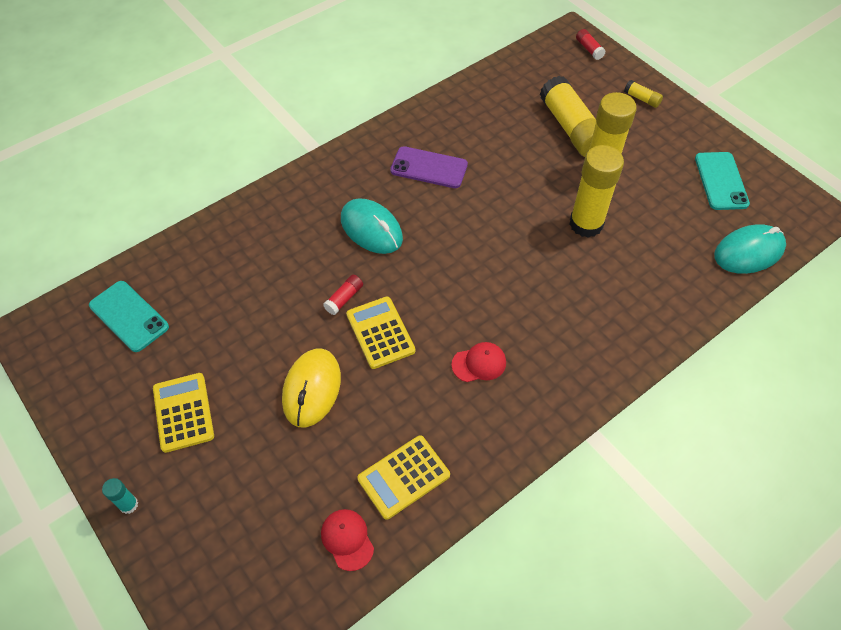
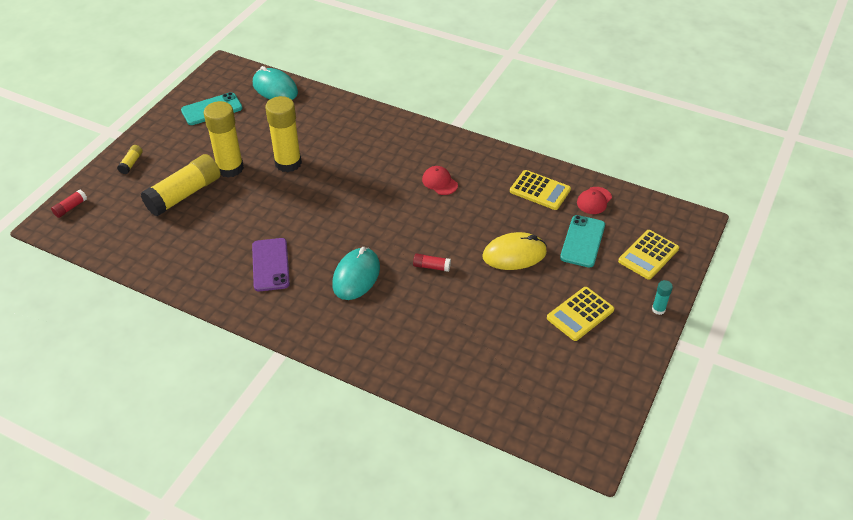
camera: 115 degrees left, 10 degrees down
turquoise phone [89,281,169,352] -> turquoise phone moved to [560,215,605,268]
yellow calculator [346,297,415,369] -> yellow calculator moved to [618,230,679,280]

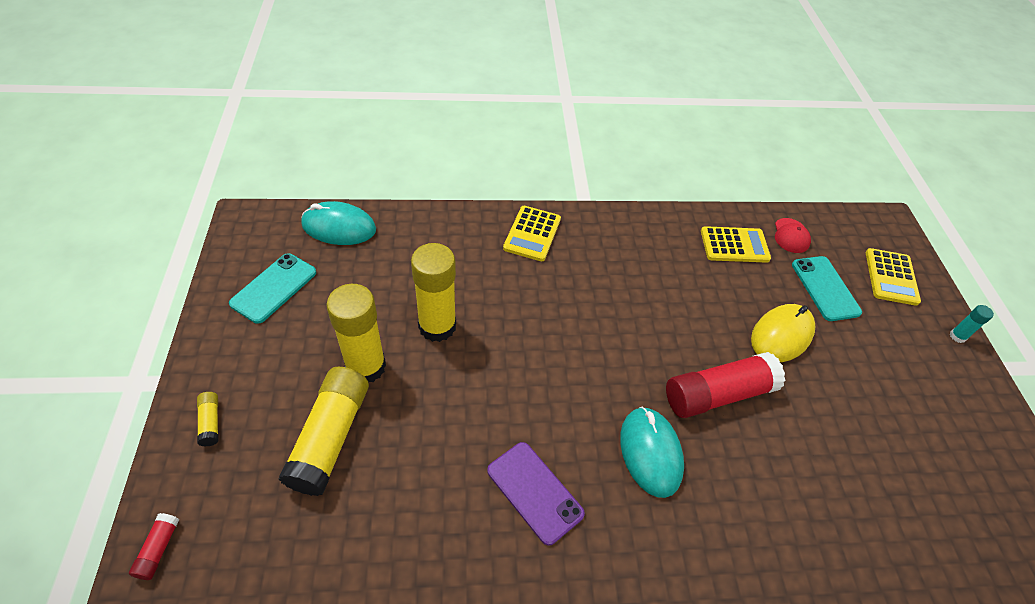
camera: 35 degrees left, 5 degrees up
red glue stick [413,253,451,272] -> red glue stick [666,352,785,418], size x2.29
red cap [422,166,458,195] -> none
yellow calculator [547,287,614,341] -> yellow calculator moved to [503,206,561,261]

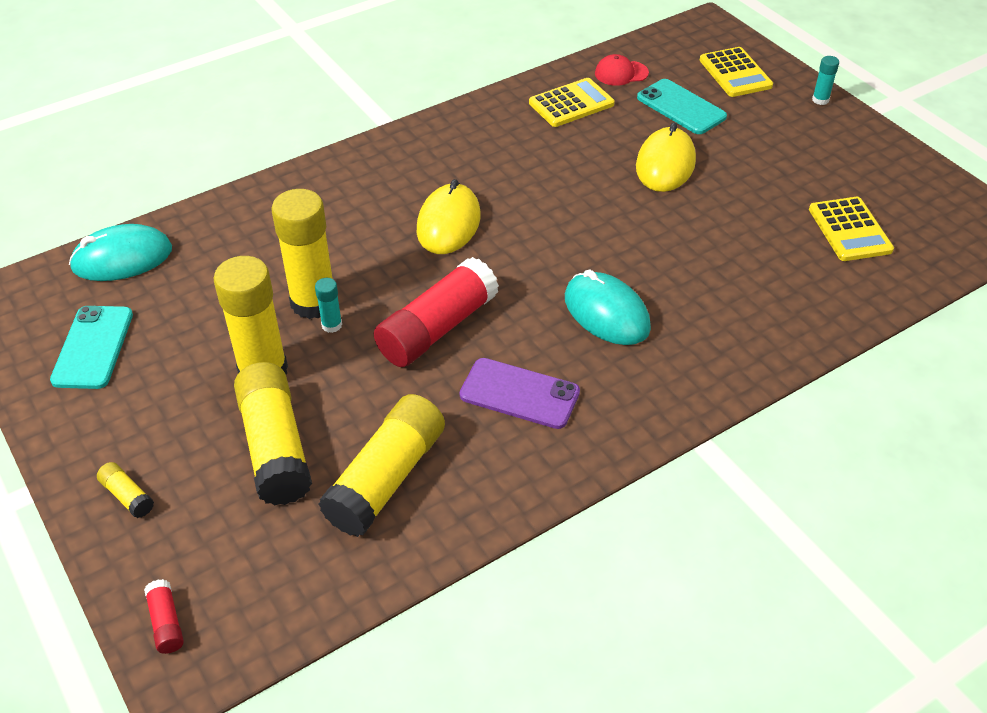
camera: 25 degrees left, 5 degrees down
yellow calculator [503,206,561,261] -> yellow calculator moved to [809,197,894,261]
red glue stick [666,352,785,418] -> red glue stick moved to [374,257,499,367]
red cap [775,218,811,253] -> red cap turned 105 degrees clockwise [595,54,649,86]
none -> turquoise glue stick [315,278,342,333]
none -> yellow glue stick [318,394,445,537]
none -> yellow mouse [417,179,481,254]

